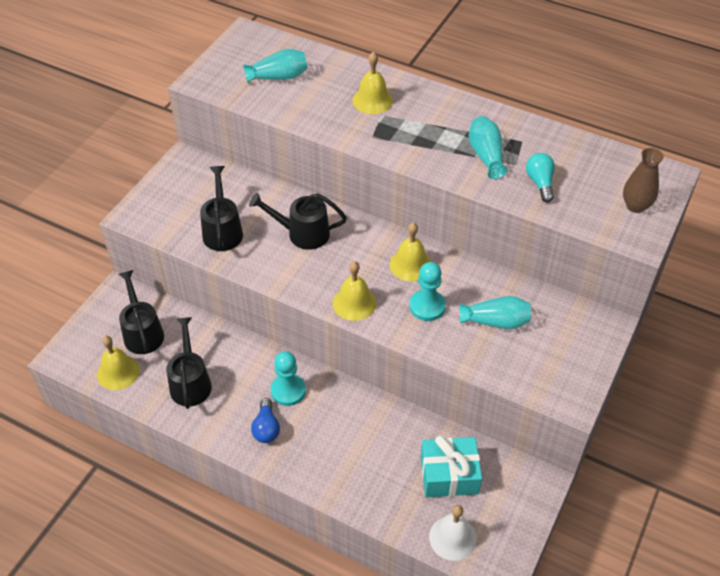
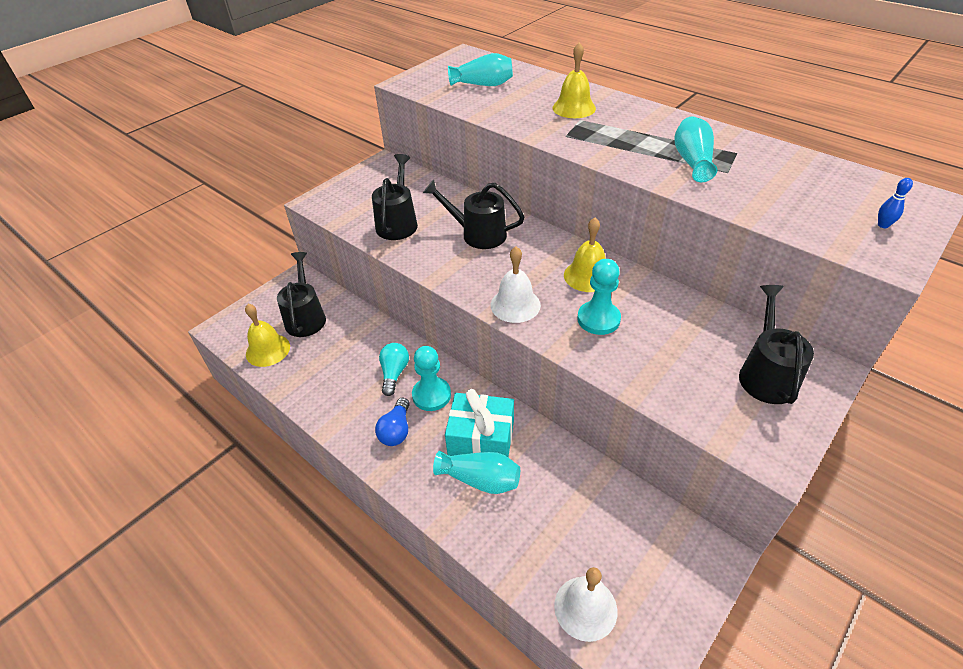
camera: 15 degrees right, 5 degrees down
black watering can [166,317,212,409] -> black watering can moved to [739,285,814,404]
yellow bell [333,261,376,321] -> white bell [491,247,541,323]
turquoise gift [420,436,482,497] -> turquoise gift moved to [445,389,514,457]
turquoise vase [460,296,531,329] -> turquoise vase moved to [433,451,520,494]
turquoise light bulb [526,153,555,202] -> turquoise light bulb moved to [379,343,409,396]
brown vase [623,148,664,213] -> blue bowling pin [878,178,913,228]

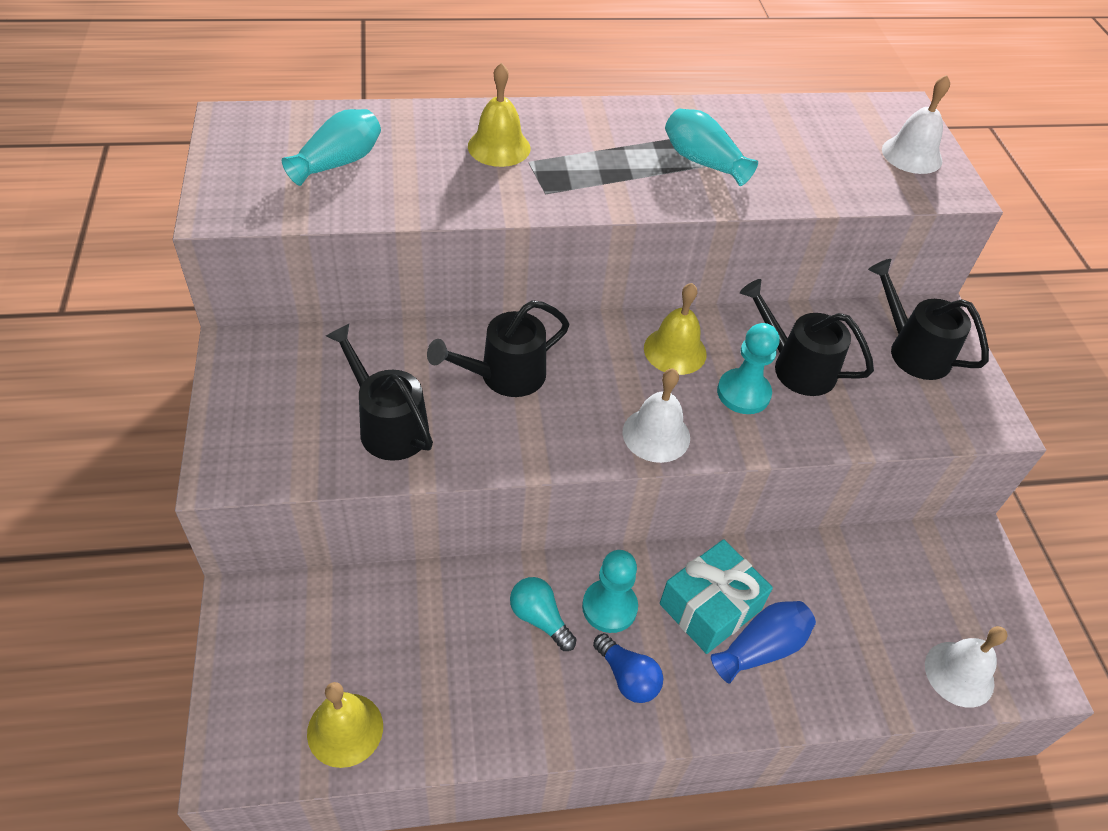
camera: 55 degrees left, 5 degrees up
black watering can [277,252,326,337] -> black watering can moved to [740,279,874,396]
turquoise vase [433,451,520,494] -> blue vase [711,601,816,683]
blue bowling pin [878,178,913,228] -> white bell [882,75,950,174]

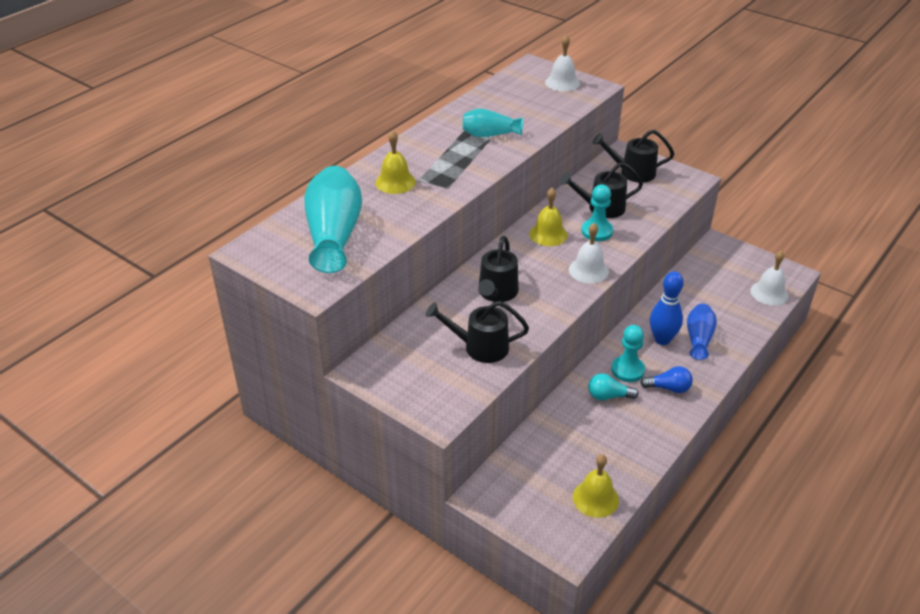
camera: 40 degrees left, 10 degrees down
turquoise vase [282,109,381,186] -> turquoise vase [304,166,362,273], size x1.78
turquoise gift [660,539,773,654] -> blue bowling pin [650,271,684,345]

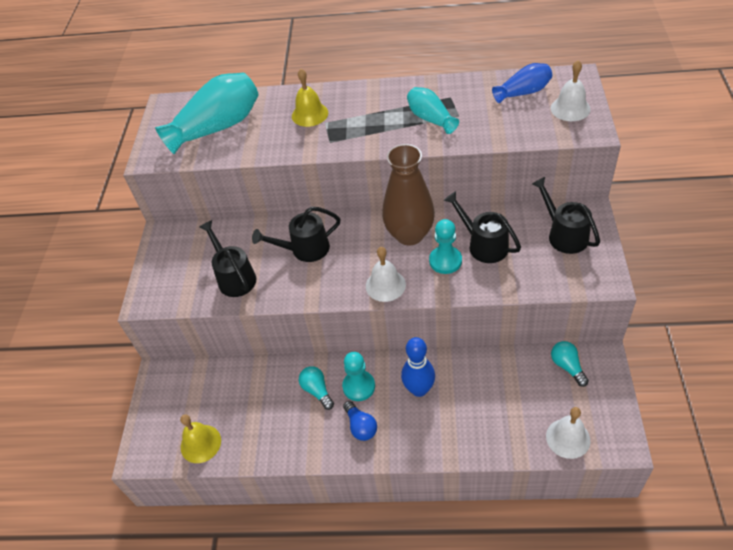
camera: 60 degrees right, 10 degrees up
yellow bell [529,188,568,246] -> brown vase [382,144,435,246]
blue vase [687,304,717,360] -> blue vase moved to [492,63,552,103]
none -> turquoise light bulb [551,341,589,387]

